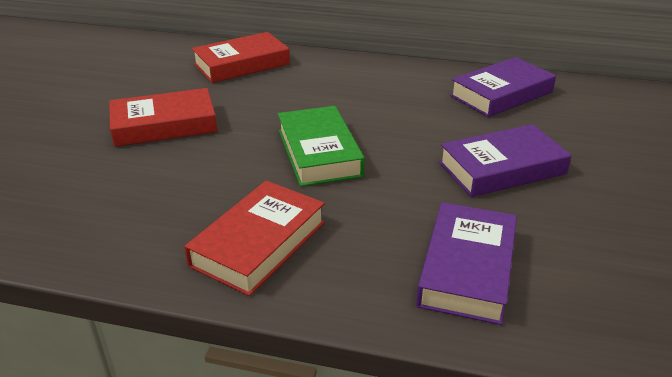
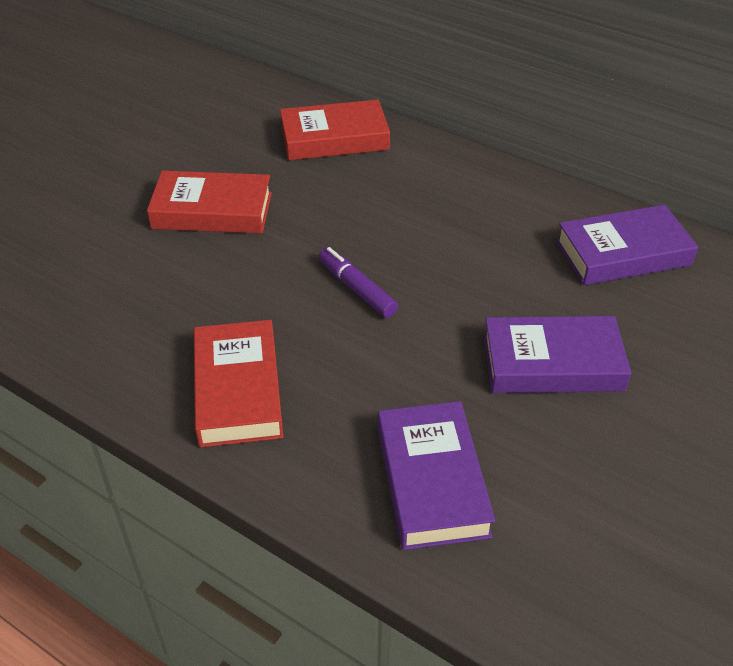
camera: 20 degrees right, 10 degrees up
red book [184,180,325,296] -> red book turned 60 degrees counterclockwise [194,320,283,447]
green book [278,106,365,186] -> purple marker [318,247,398,318]
purple book [416,202,517,325] -> purple book turned 45 degrees counterclockwise [378,401,495,550]

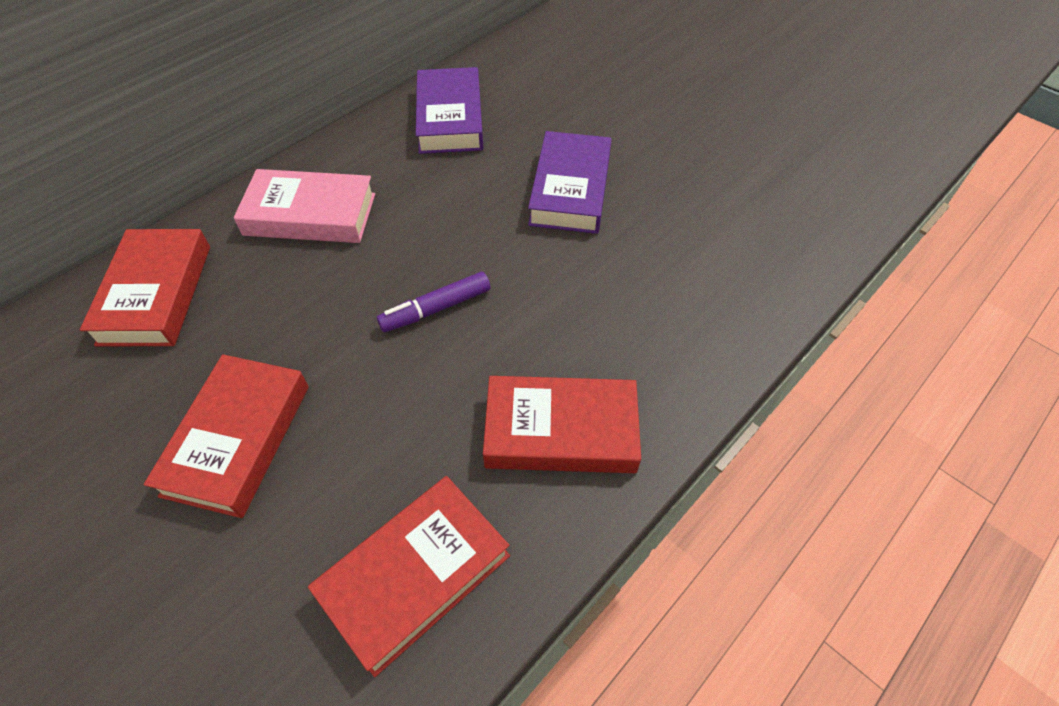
camera: 80 degrees left, 10 degrees up
purple book [378,401,495,550] -> none
none -> pink book [234,169,375,243]
none -> red book [308,476,510,677]

